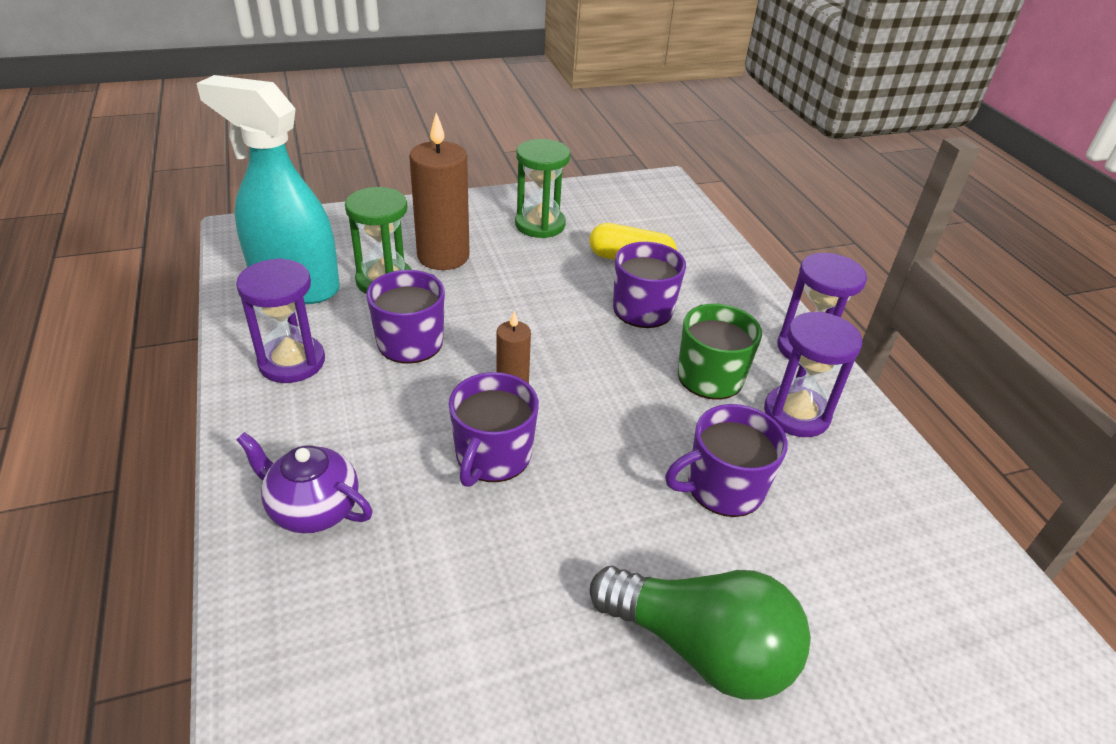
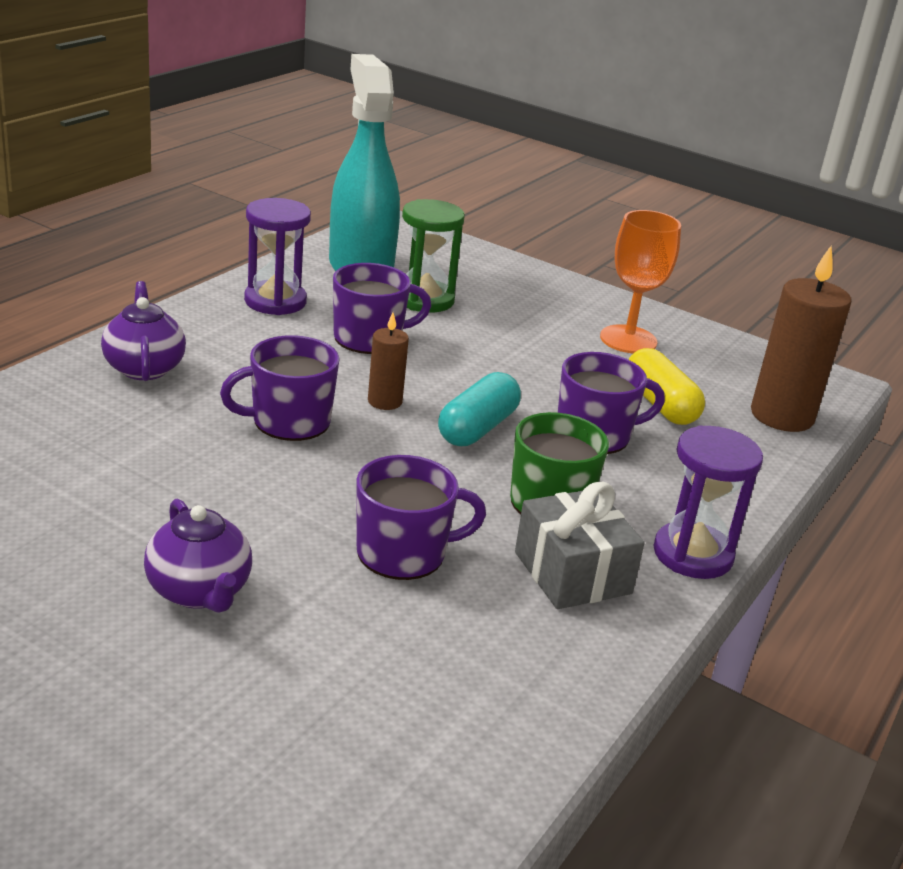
camera: 50 degrees right, 10 degrees down
brown candle [409,113,470,270] -> brown candle moved to [751,246,851,432]
green hourglass [515,139,570,238] -> orange goblet [600,210,681,353]
green light bulb [590,566,811,700] -> purple teapot [144,498,252,613]
purple mug [665,404,788,517] -> purple mug turned 135 degrees clockwise [356,455,486,580]
purple hourglass [764,312,862,437] -> grey gift [515,481,645,609]
none -> turquoise capsule [438,372,521,446]

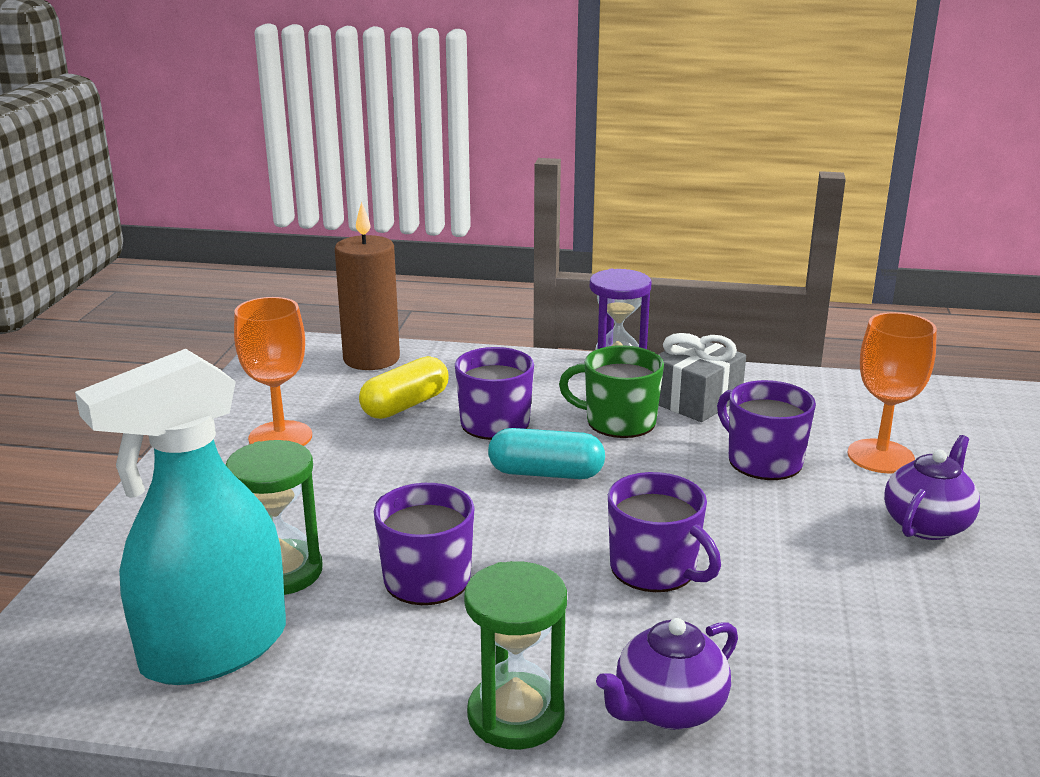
camera: 110 degrees left, 5 degrees down
purple hourglass [244,198,311,315] -> none
brown candle [368,313,409,410] -> none
none -> green hourglass [464,561,567,749]
none -> orange goblet [847,312,937,473]

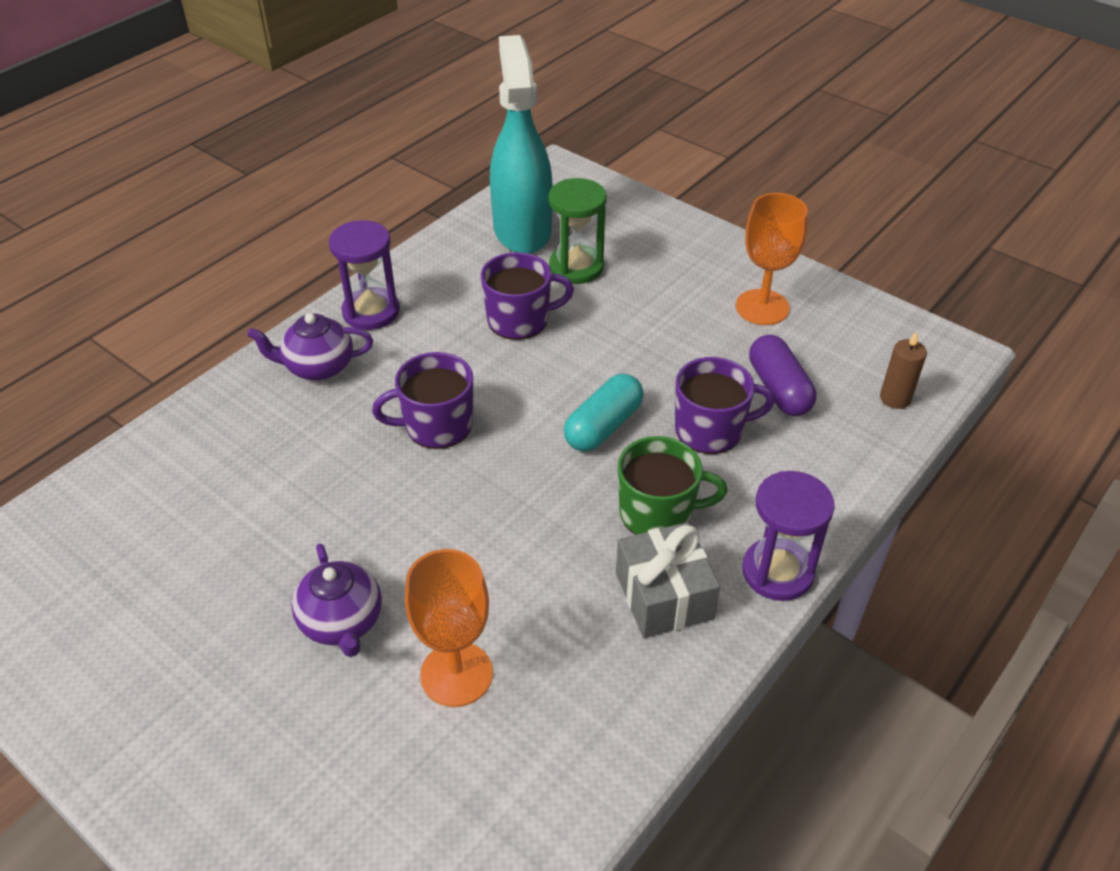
camera: 120 degrees right, 20 degrees up
brown candle [335,202,400,370] -> brown candle [880,331,927,409], size x0.52
yellow capsule [359,356,449,419] -> purple capsule [749,335,816,416]
green hourglass [464,561,567,749] -> purple hourglass [329,220,400,330]
green mug [559,345,664,438] -> green mug turned 45 degrees clockwise [618,436,728,535]
purple teapot [596,618,738,730] -> purple teapot turned 90 degrees counterclockwise [247,313,373,381]
purple mug [717,380,816,480] -> none

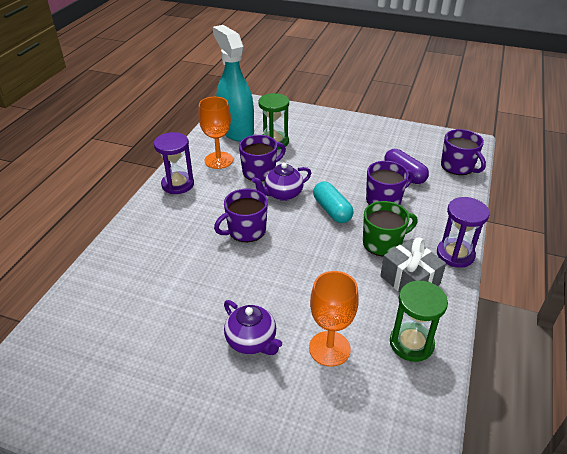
camera: 20 degrees left, 5 degrees down
purple teapot [247,313,373,381] -> purple teapot moved to [252,163,311,201]
turquoise capsule [564,374,644,452] -> turquoise capsule turned 45 degrees counterclockwise [313,181,353,223]
orange goblet [736,193,808,325] -> orange goblet moved to [198,97,233,169]
brown candle [880,331,927,409] -> purple mug [441,129,486,175]
none -> green hourglass [390,281,448,362]

